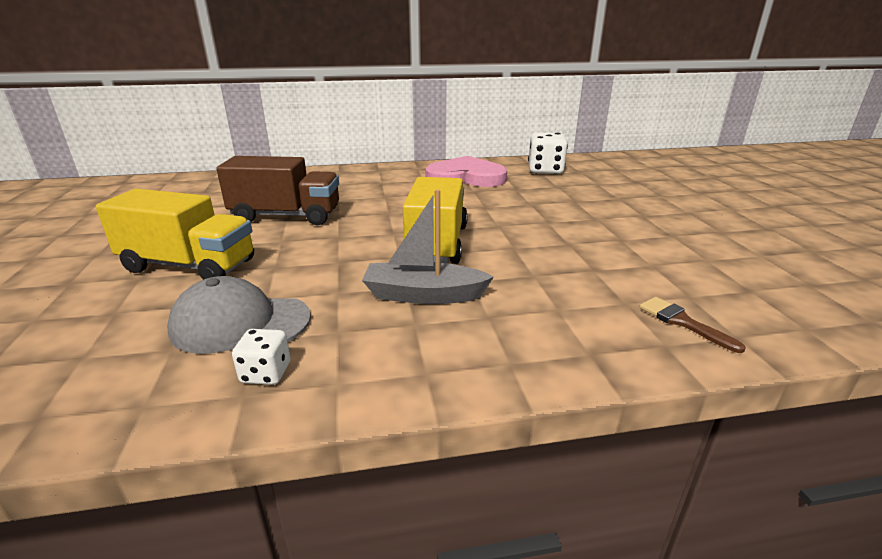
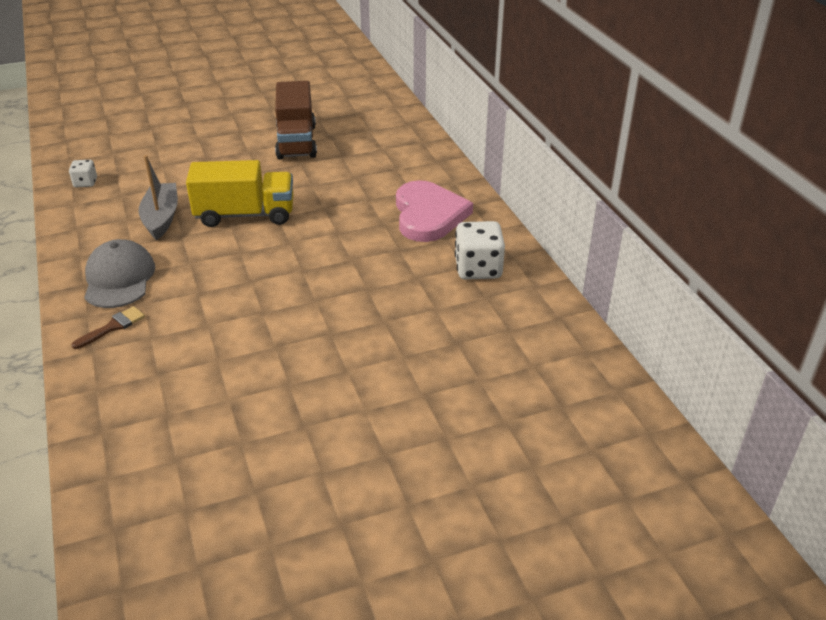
camera: 80 degrees right, 10 degrees up
yellow truck [96,189,254,280] -> none
grey cap [167,276,311,354] -> grey cap moved to [84,239,155,308]

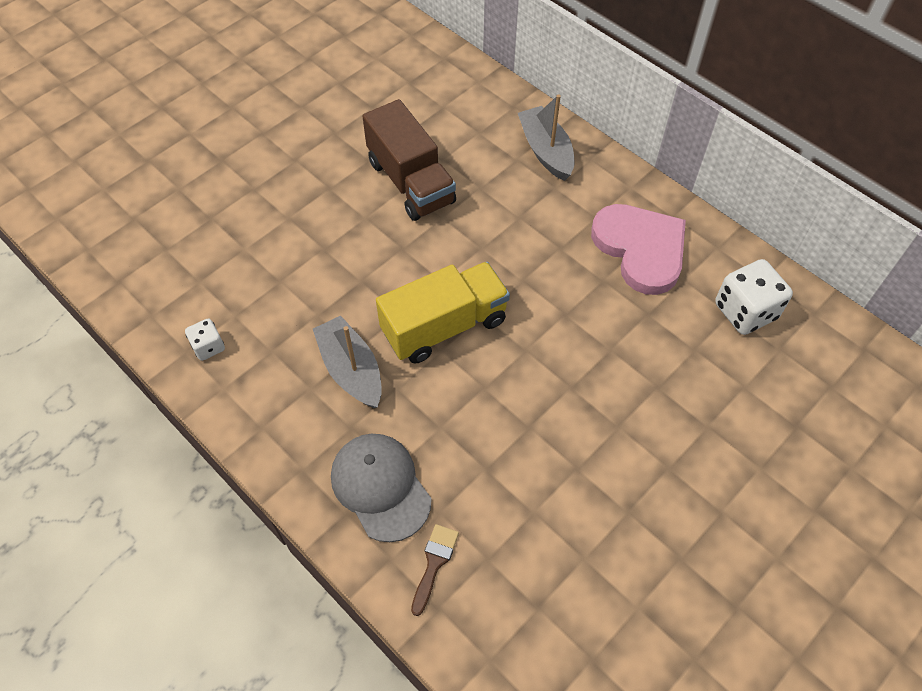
camera: 25 degrees left, 20 degrees up
none -> grey boat [518,94,575,181]

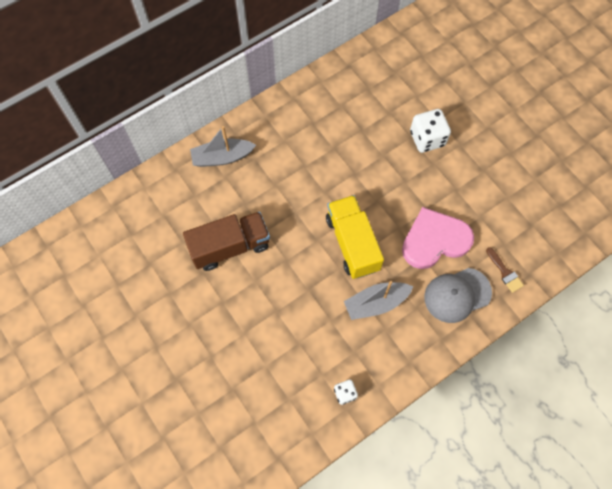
camera: 80 degrees left, 10 degrees up
brown brush [411,524,459,616] -> brown brush turned 150 degrees counterclockwise [486,247,524,293]
pink heart [591,204,686,295] -> pink heart moved to [402,207,474,269]
white dice [715,259,793,335] -> white dice moved to [410,109,451,153]

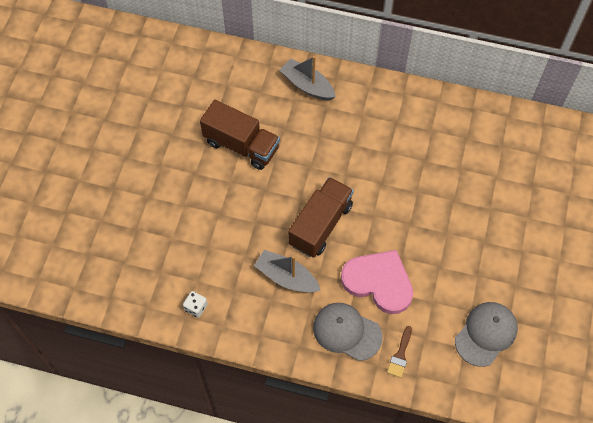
camera: 50 degrees right, 5 degrees down
yellow truck [326,195,384,279] -> brown truck [288,177,354,258]
white dice [410,109,451,153] -> none
none -> grey cap [455,302,518,367]

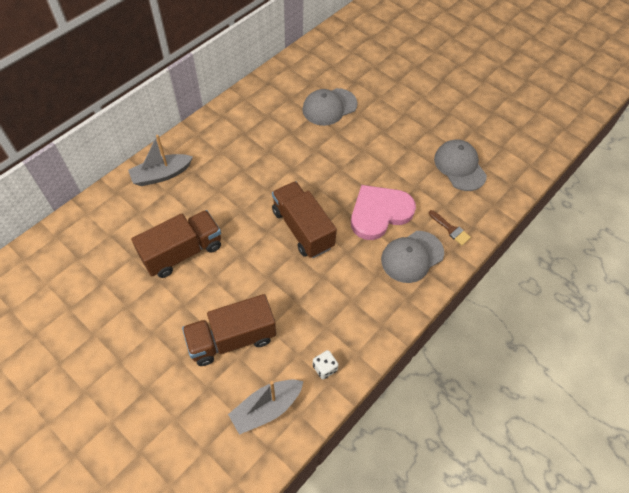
camera: 65 degrees left, 5 degrees down
grey boat [254,250,320,293] -> grey boat moved to [228,380,304,435]
none -> brown truck [182,294,276,366]
none -> grey cap [302,88,358,126]

